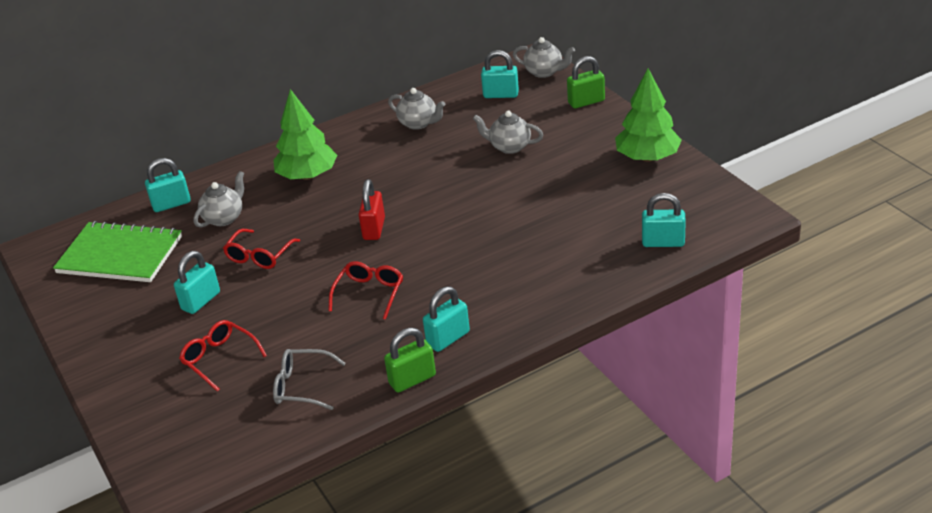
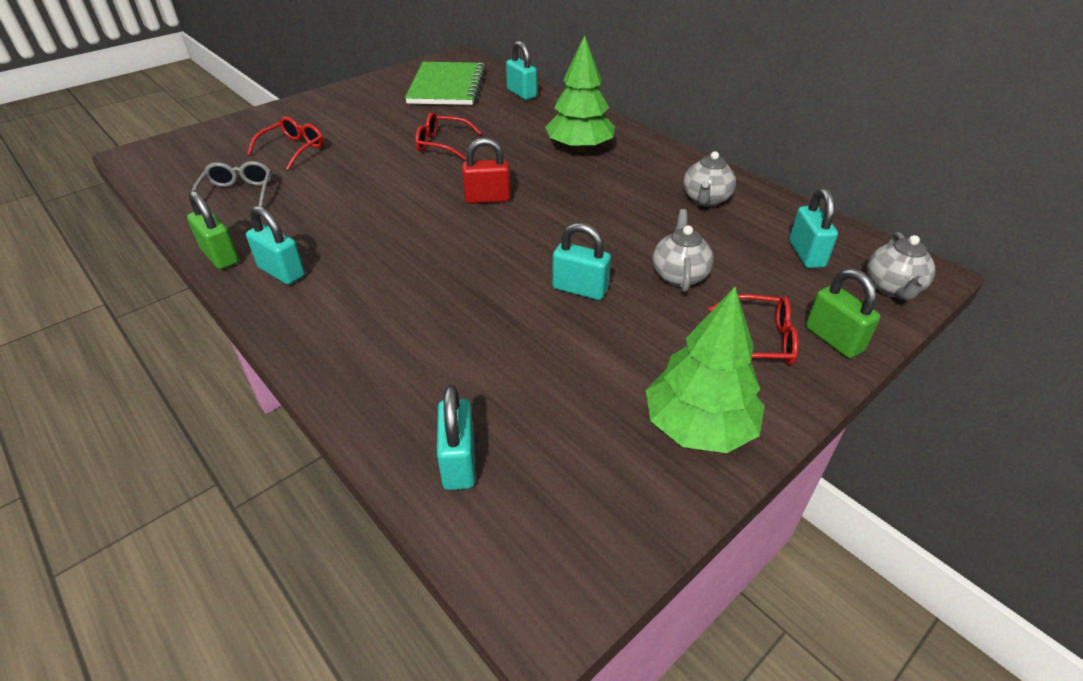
camera: 75 degrees right, 5 degrees up
turquoise padlock [174,251,220,314] -> turquoise padlock moved to [552,223,611,300]
grey teapot [194,171,244,228] -> none
red glasses [328,261,403,320] -> red glasses moved to [708,294,798,365]

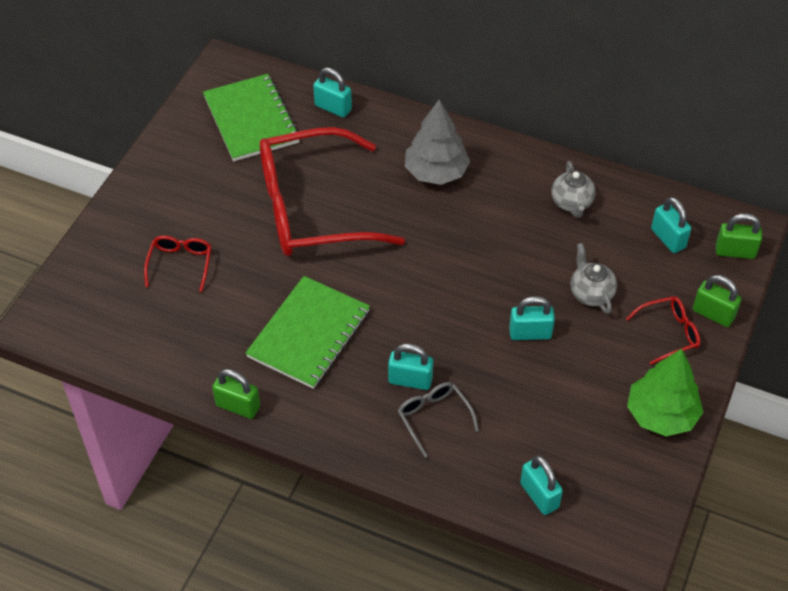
camera: 25 degrees left, 10 degrees up
grey glasses [192,161,272,212] -> grey glasses moved to [398,382,479,458]
turquoise padlock [246,205,305,285] -> turquoise padlock moved to [388,344,433,390]
red glasses [415,112,481,160] -> red glasses [260,127,405,256], size x2.44
red padlock [462,137,510,204] -> none
green tree [545,35,615,152] -> grey tree [405,100,470,185]
grey teapot [867,232,936,301] -> green padlock [716,213,762,259]
none -> green notebook [245,276,370,389]

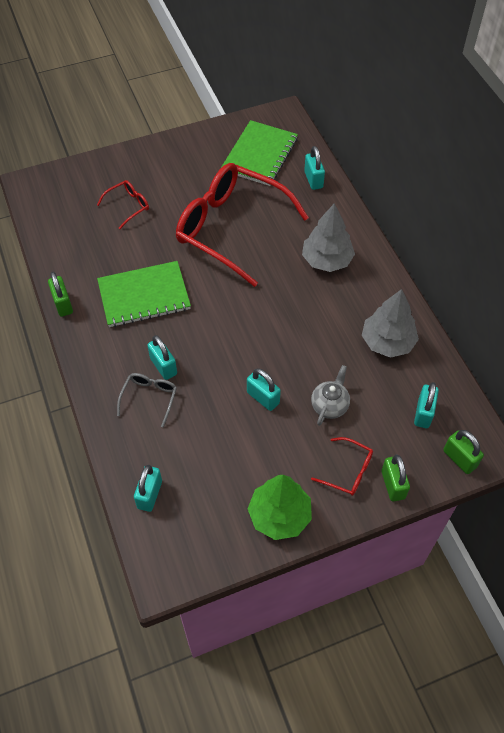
camera: 45 degrees right, 5 degrees up
grey teapot [551,161,596,218] -> grey tree [362,289,419,358]

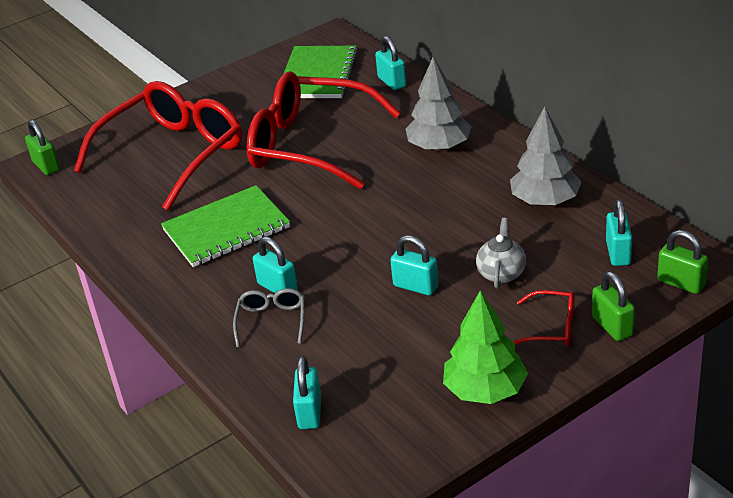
camera: 10 degrees left, 20 degrees down
green padlock [48,272,73,317] -> green padlock moved to [25,119,60,175]
red glasses [97,180,149,229] -> red glasses [74,81,242,211], size x2.44

